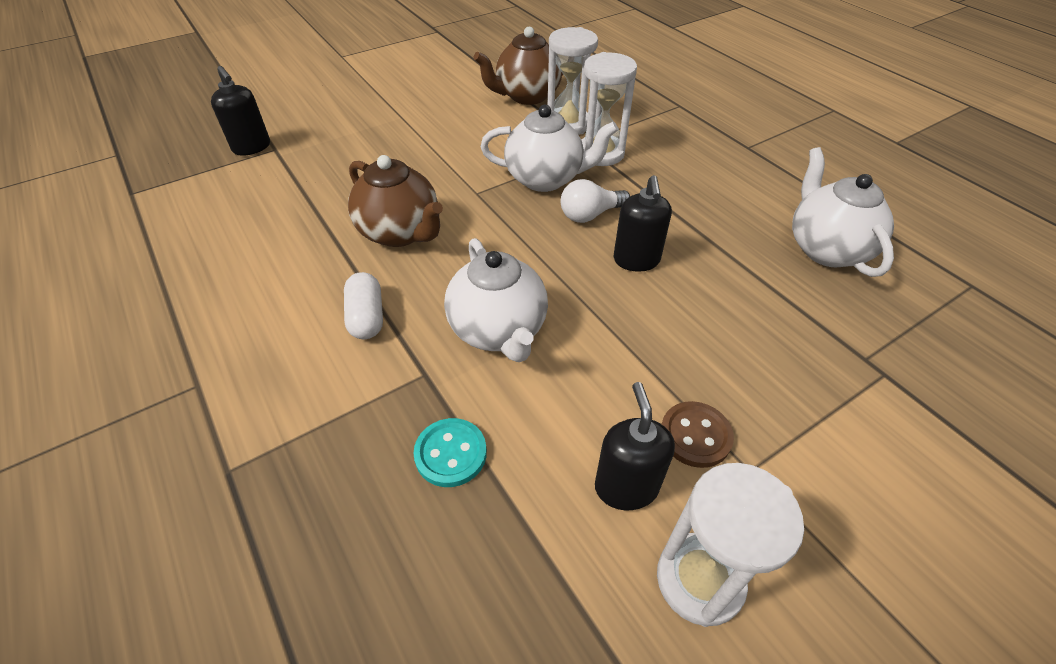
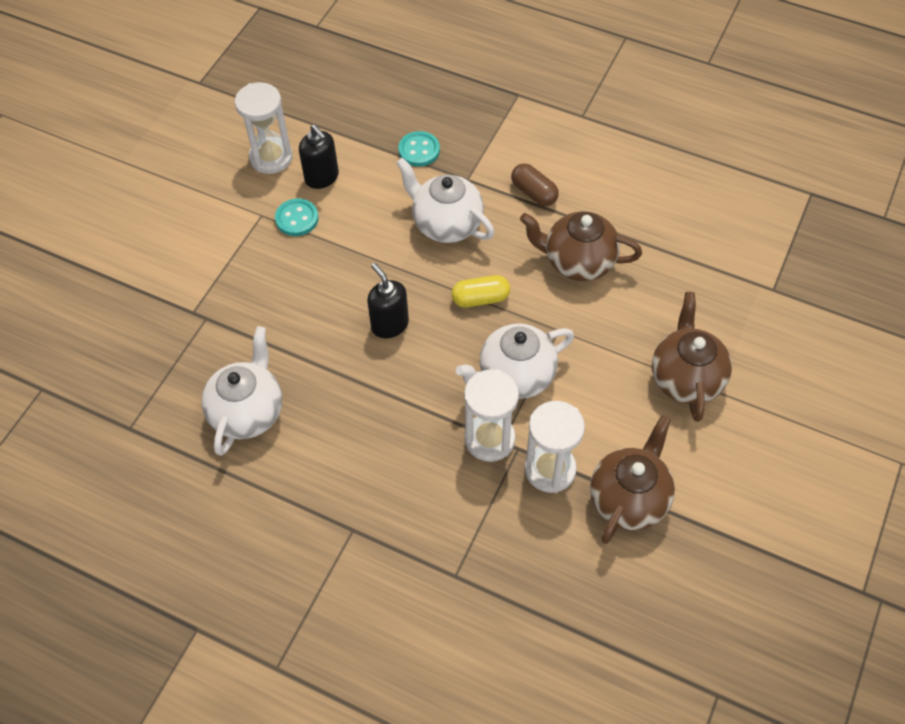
camera: 150 degrees right, 10 degrees up
black soap dispenser [211,66,270,156] -> none
white capsule [344,272,383,339] -> brown capsule [511,163,559,206]
white light bulb [561,179,630,223] -> none
brown button [662,401,734,468] -> turquoise button [275,199,319,236]
white teapot [792,147,894,277] -> white teapot turned 120 degrees counterclockwise [202,326,282,456]
none -> yellow capsule [452,275,510,307]
none -> brown teapot [652,292,732,422]

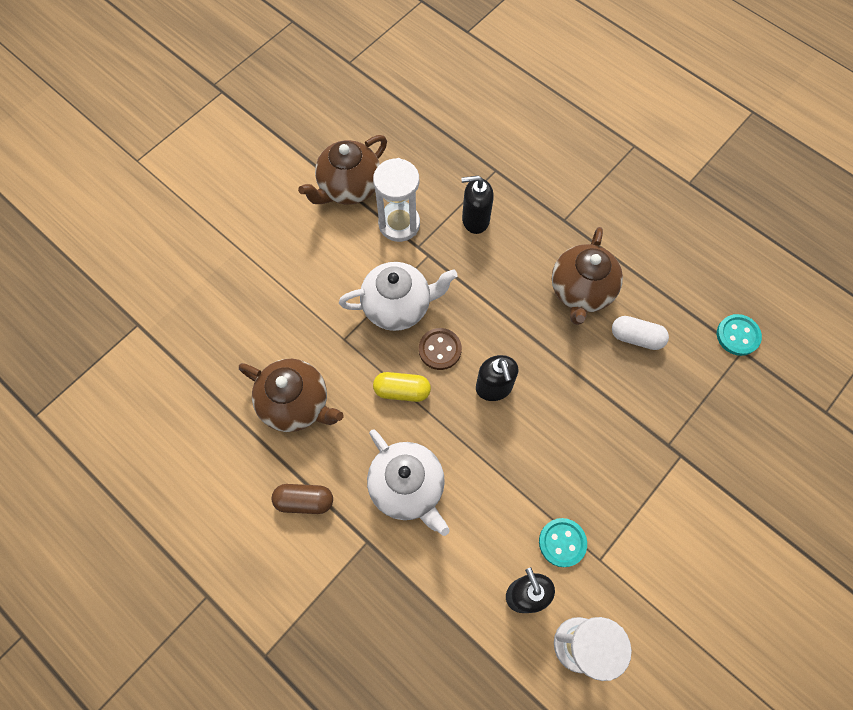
camera: 165 degrees left, 10 degrees up
white teapot [202,326,282,456] -> white capsule [612,316,669,350]
turquoise button [398,131,440,167] -> turquoise button moved to [717,314,762,356]
white hourglass [464,369,519,462] -> none
brown capsule [511,163,559,206] -> brown capsule turned 60 degrees counterclockwise [272,484,333,514]
brown teapot [652,292,732,422] -> brown teapot moved to [552,227,623,325]
none -> brown button [419,328,462,370]
none -> black soap dispenser [461,176,494,234]

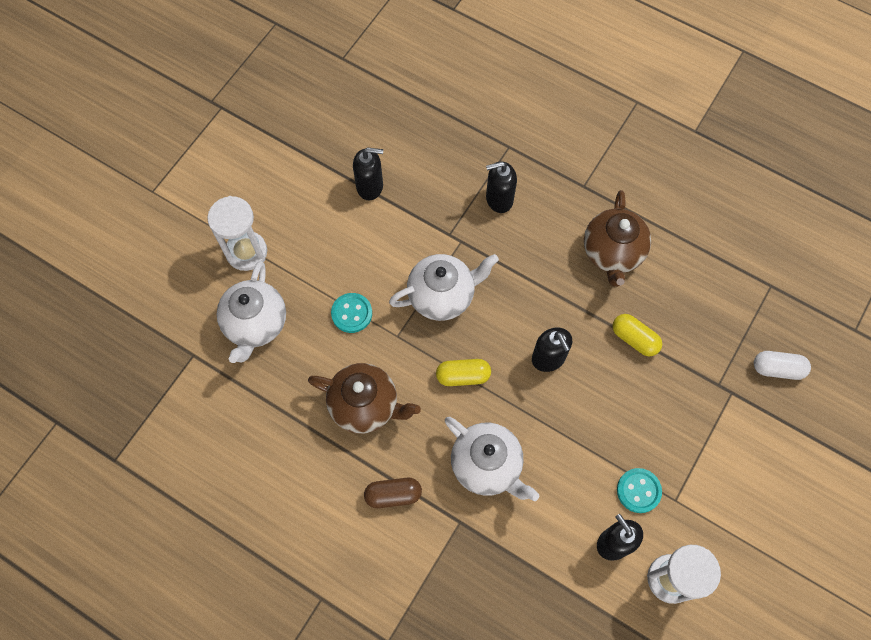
camera: 10 degrees left, 0 degrees up
brown teapot [298,135,387,205] -> black soap dispenser [353,148,383,200]
white hourglass [373,158,420,242] -> white hourglass moved to [207,196,267,271]
brown button [419,328,462,370] -> none
white capsule [612,316,669,350] -> white capsule moved to [754,351,811,380]
turquoise button [717,314,762,356] -> turquoise button moved to [331,293,372,333]
none -> white teapot [216,261,286,363]
none -> yellow capsule [612,314,662,356]

